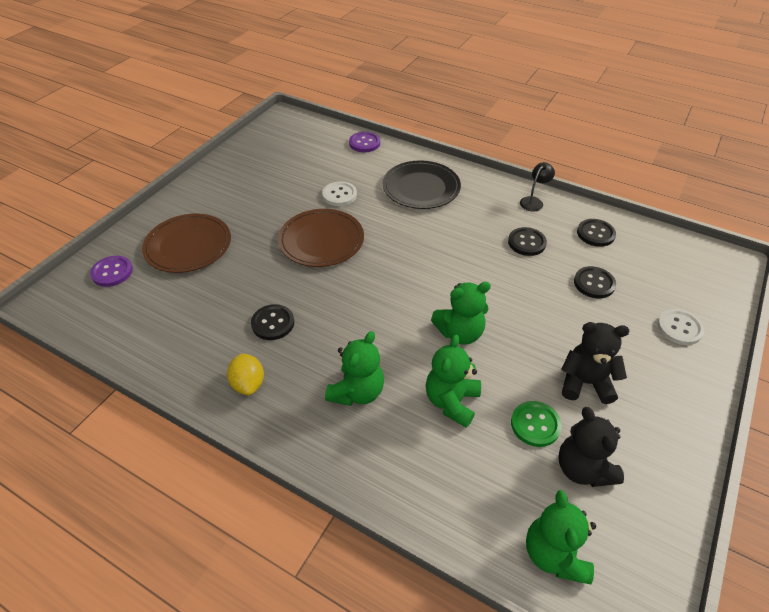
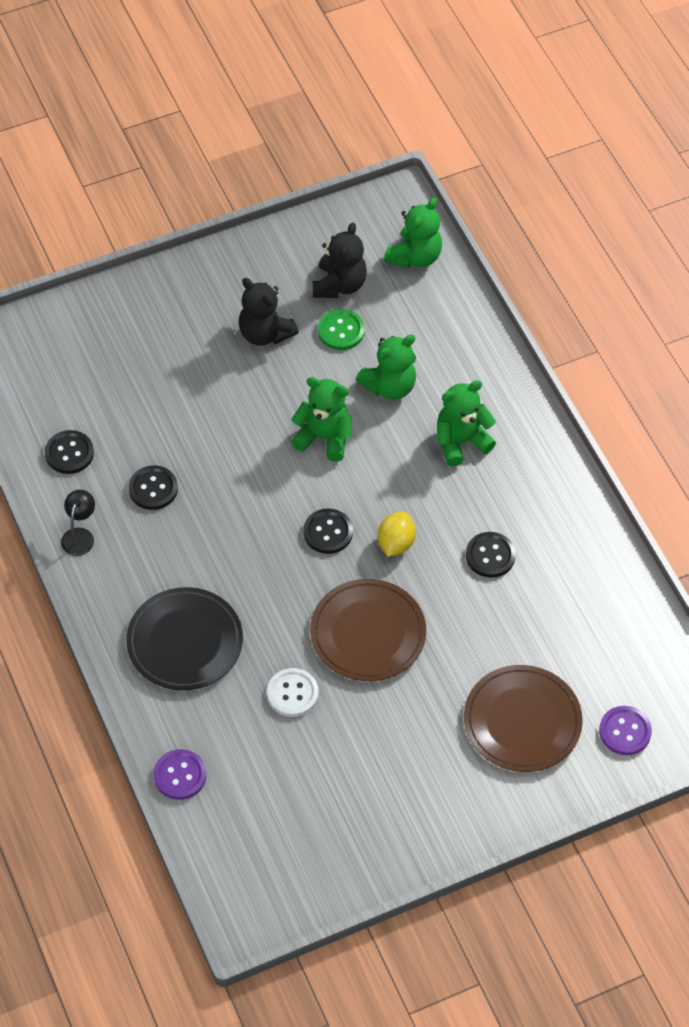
camera: 145 degrees left, 10 degrees up
yellow lemon [227,353,264,395] -> yellow lemon moved to [378,511,416,557]
black lamp [520,162,555,211] -> black lamp turned 120 degrees clockwise [61,490,95,556]
black button [574,266,616,298] -> black button moved to [304,508,353,554]
white button [657,309,704,345] -> none

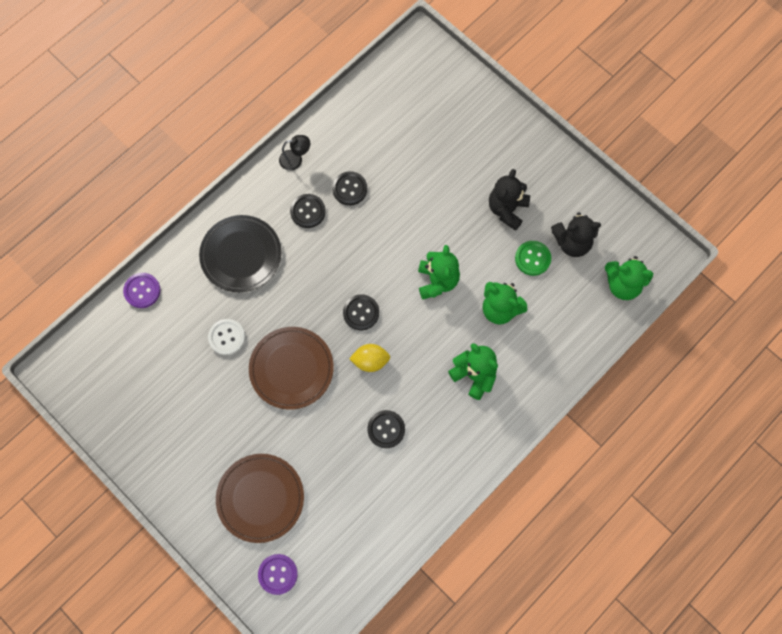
camera: 70 degrees right, 15 degrees up
black button [45,430,94,474] -> black button moved to [290,194,326,228]

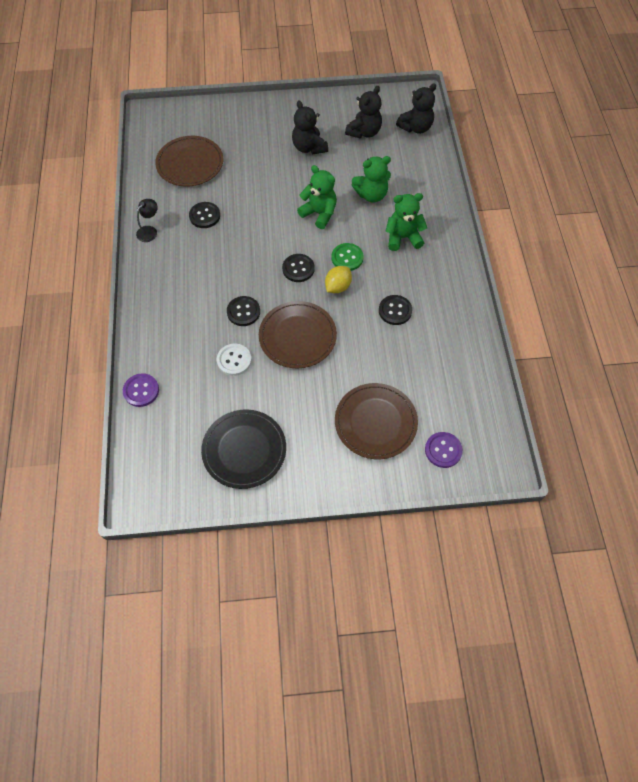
camera: 50 degrees left, 10 degrees down
black plate [199,215,281,292] -> black plate moved to [201,409,286,489]
black button [290,194,326,228] -> black button moved to [227,296,260,326]
green button [515,241,551,276] -> green button moved to [332,243,364,271]
green teddy bear [605,256,653,300] -> black teddy bear [396,83,436,134]
none -> brown plate [155,136,223,187]

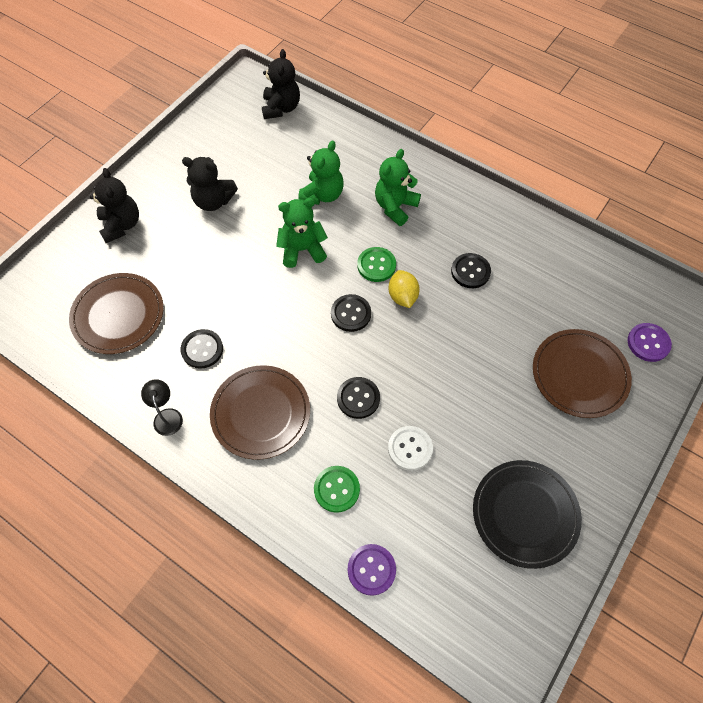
camera: 50 degrees left, 0 degrees up
brown plate [259,301,337,368] -> brown plate moved to [210,365,310,460]
black teddy bear [345,86,382,139] -> black teddy bear moved to [90,168,139,243]
none -> green button [314,466,360,513]

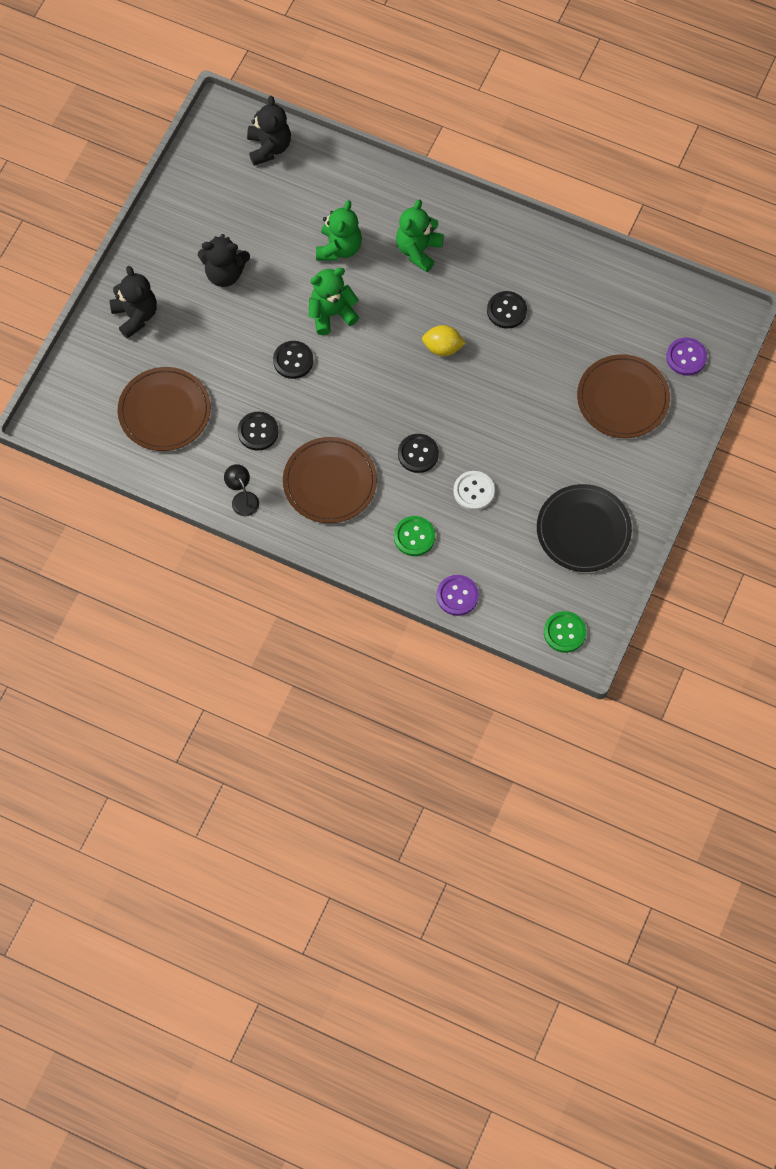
camera: 10 degrees left, 5 degrees up
black button [331,294,371,332] -> black button moved to [273,341,313,379]
green button [357,247,396,282] -> green button moved to [544,611,586,653]
yellow lemon [388,270,420,308] -> yellow lemon turned 60 degrees counterclockwise [422,325,466,356]

